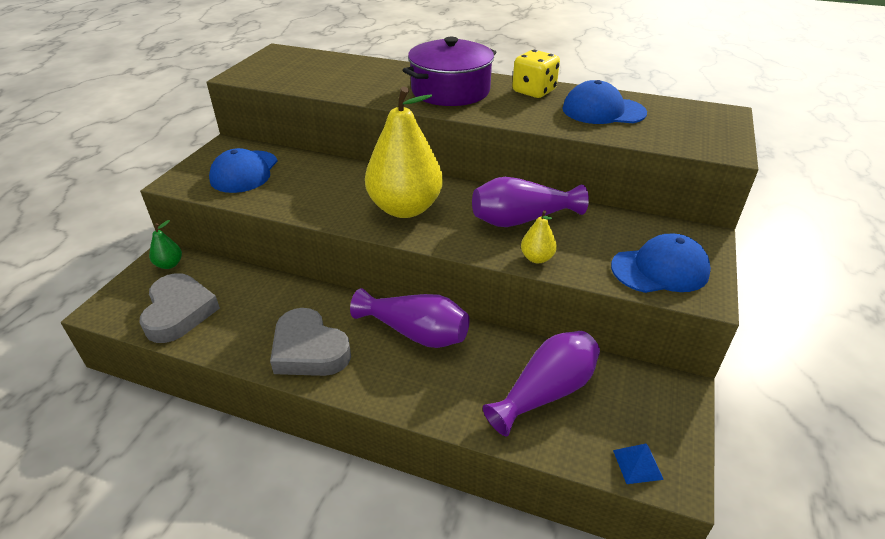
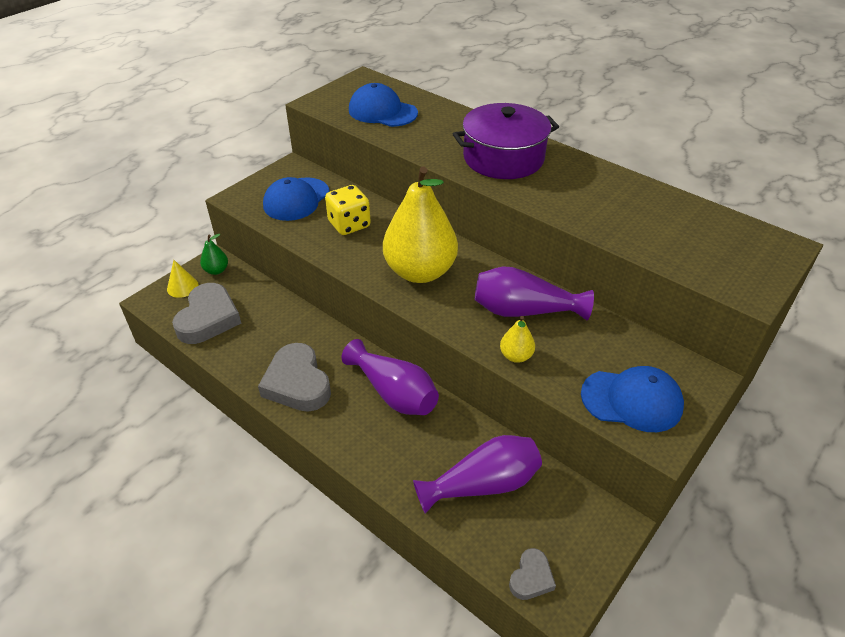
camera: 20 degrees right, 5 degrees up
yellow dice [512,50,560,98] -> yellow dice moved to [325,185,371,235]
blue cap [562,80,647,124] -> blue cap moved to [349,83,418,127]
blue pyramid [613,443,664,484] -> grey heart [509,548,556,600]
none -> yellow cone [167,260,199,298]

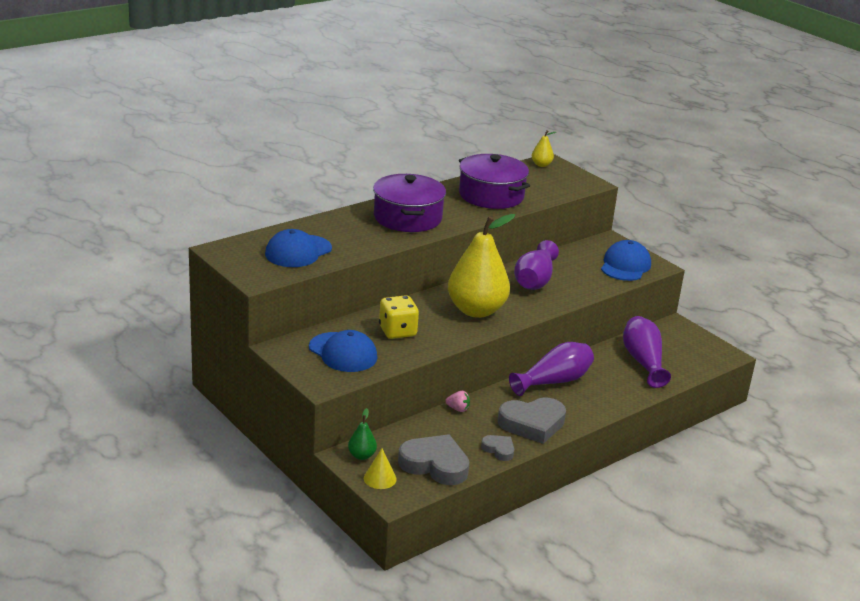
camera: 80 degrees left, 15 degrees down
yellow pear [500,316,535,363] -> yellow pear moved to [532,130,556,167]
grey heart [509,548,556,600] -> grey heart moved to [481,435,514,461]
none -> pink strawberry [445,391,470,412]
none -> purple pot [459,154,530,209]

